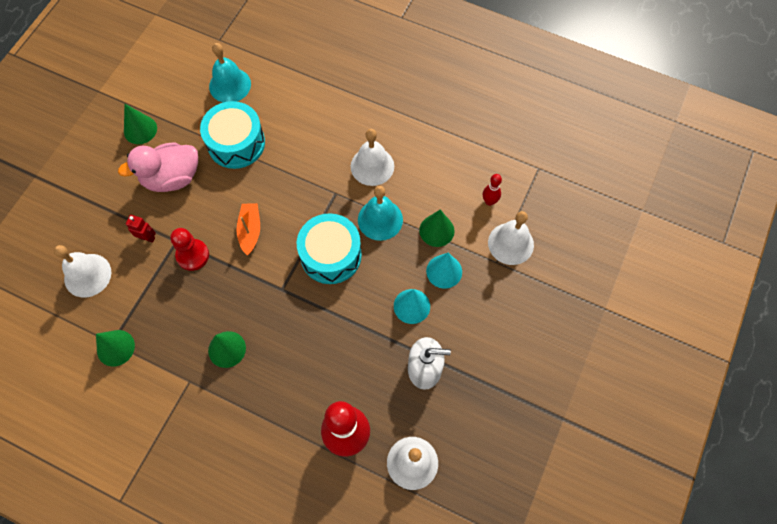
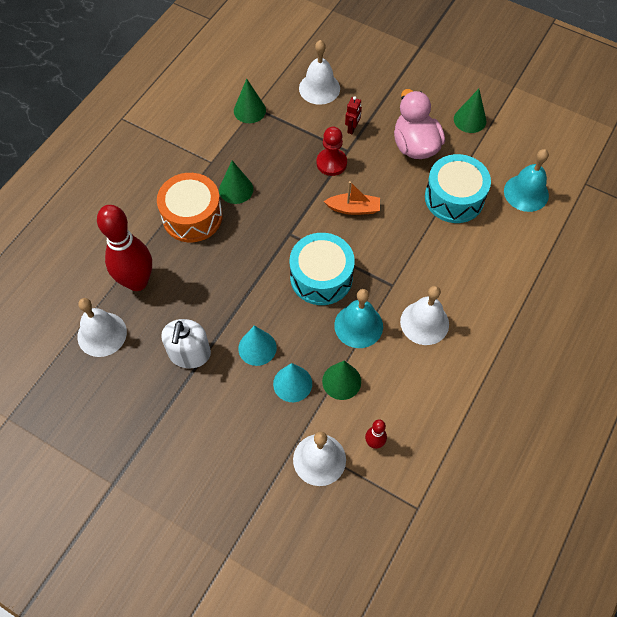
camera: 95 degrees right, 5 degrees down
none -> orange drum [157,173,223,242]

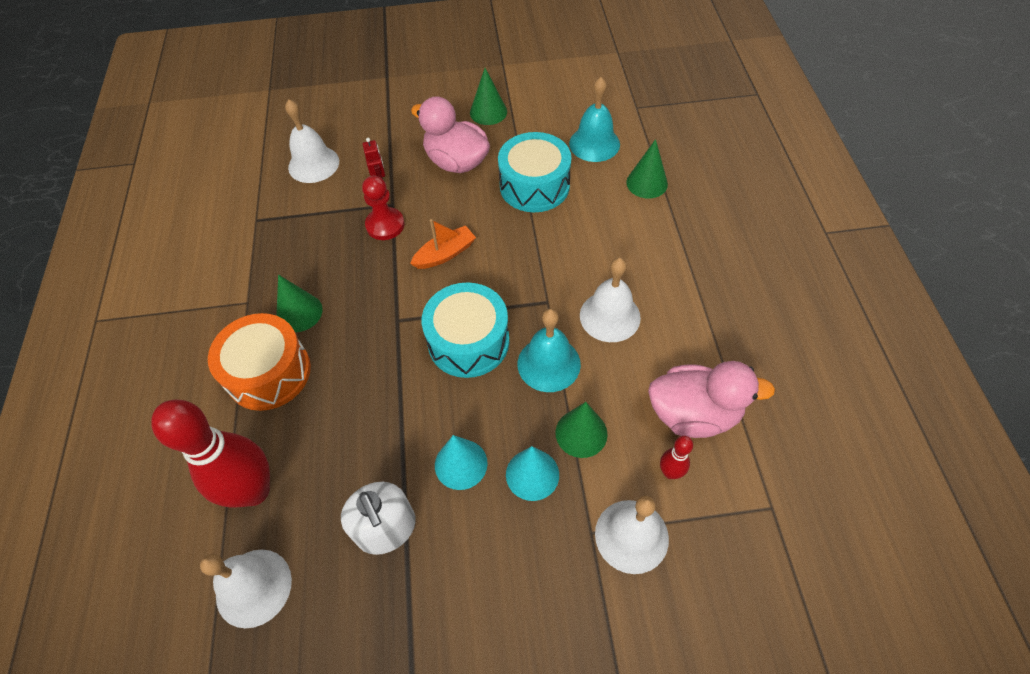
camera: 35 degrees left, 5 degrees down
green cone [234,79,266,123] -> green cone moved to [626,139,668,198]
none -> pink duck [648,361,775,438]

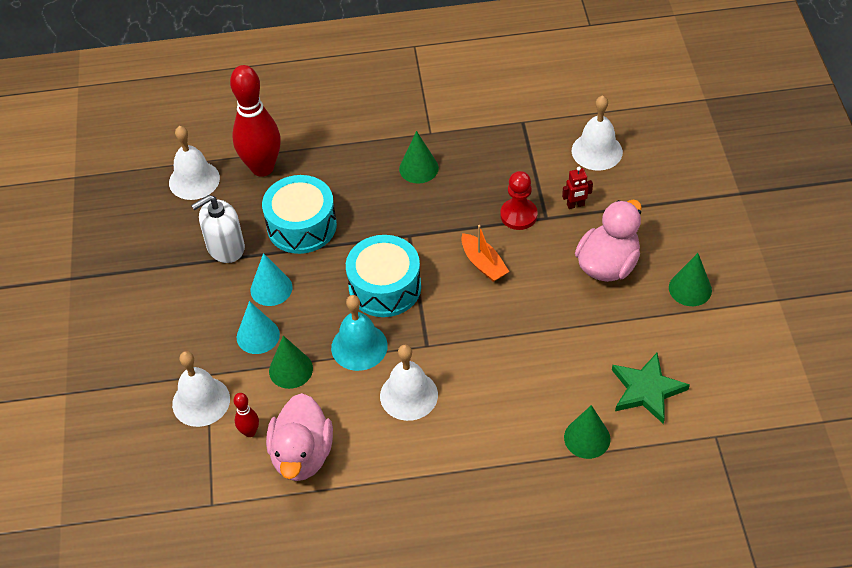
camera: 90 degrees right, 5 degrees down
orange drum [208,313,311,411] -> none
turquoise drum [498,132,572,212] -> turquoise drum moved to [262,175,337,254]
turquoise bell [569,77,620,162] -> green star [612,353,690,424]

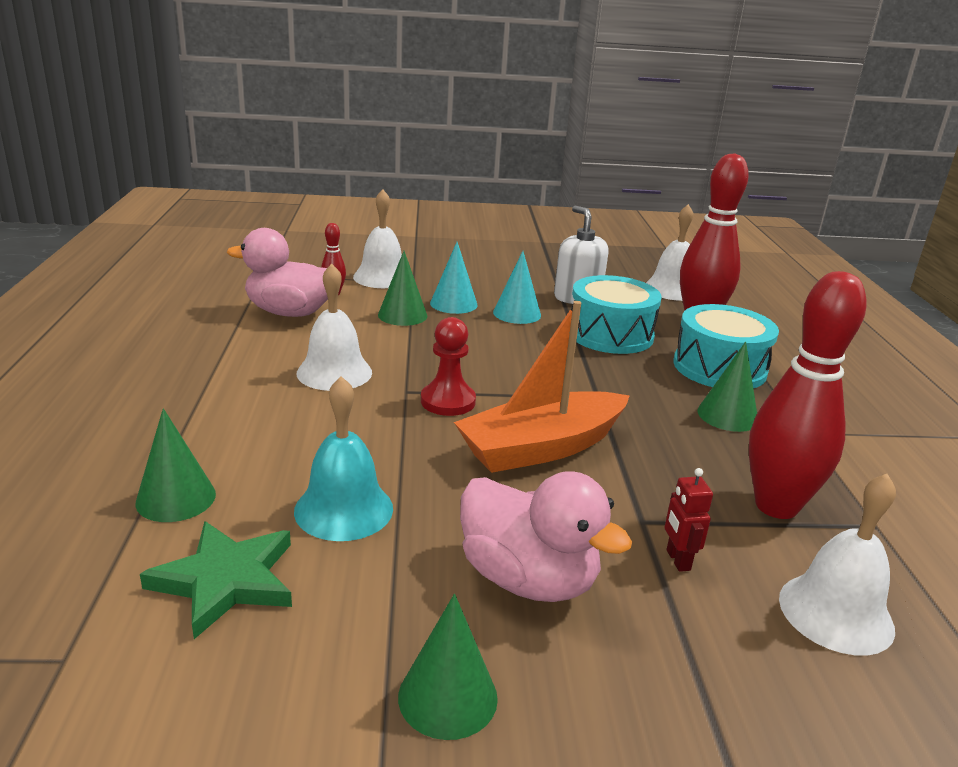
camera: 90 degrees right, 25 degrees down
turquoise bell [331,295,388,371] -> turquoise bell moved to [294,376,393,541]
turquoise drum [346,235,421,317] -> turquoise drum moved to [673,304,779,388]
orange boat [461,225,509,282] -> orange boat [454,301,630,473], size x1.84
red pawn [500,171,538,230] -> red pawn moved to [421,317,476,416]
none -> red bowling pin [749,271,867,519]

